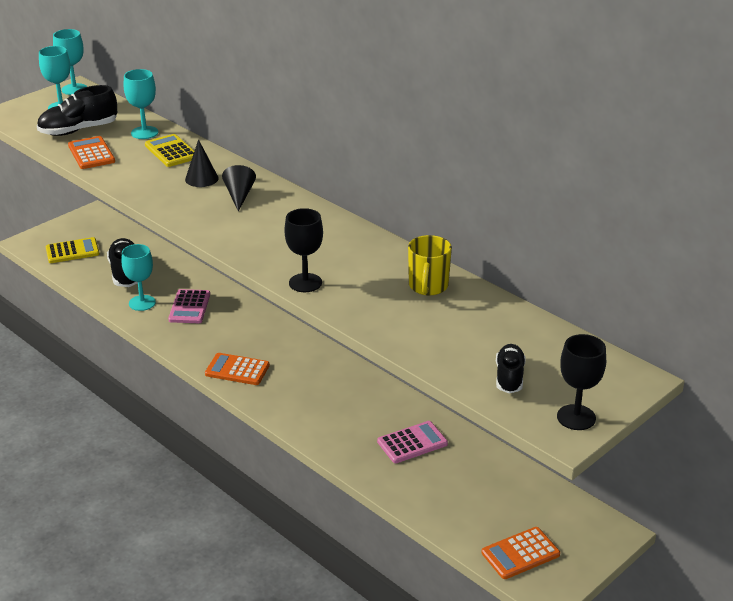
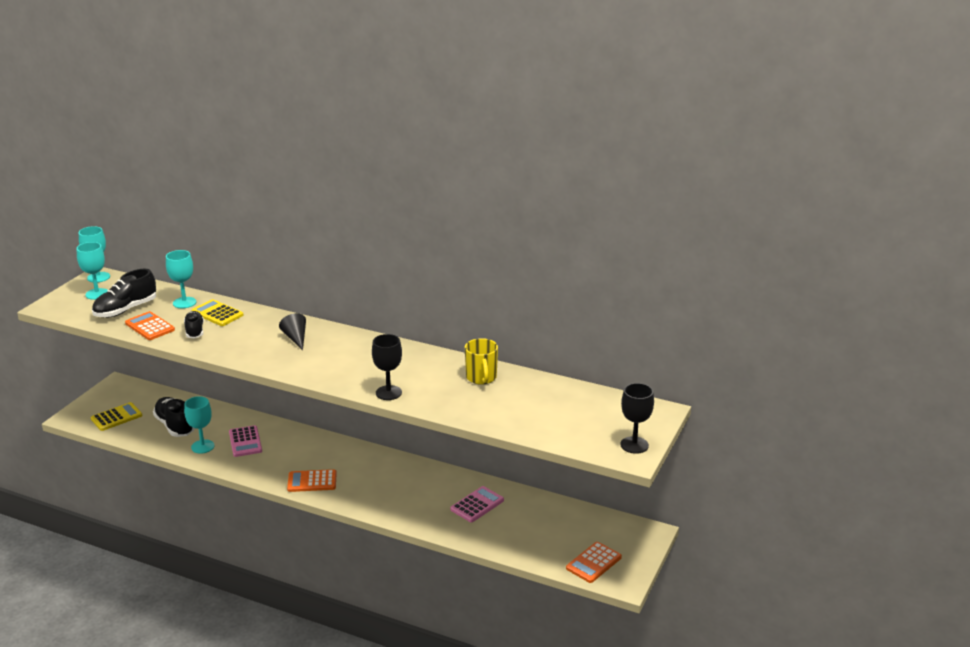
camera: 20 degrees left, 5 degrees down
black cone [185,139,219,187] -> none
black shoe [496,344,526,393] -> black shoe moved to [184,311,204,338]

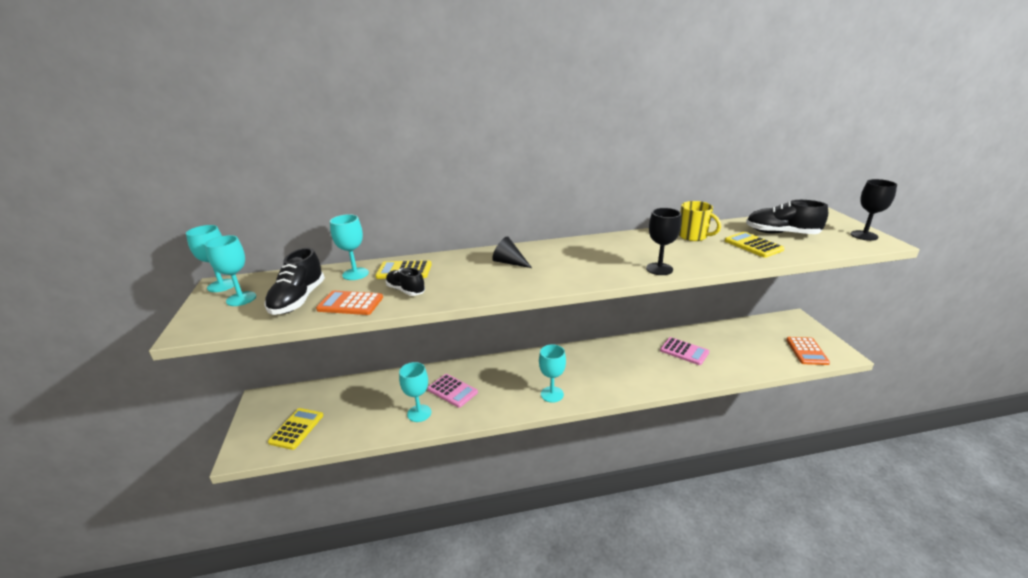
camera: 35 degrees left, 0 degrees up
black shoe [153,397,195,437] -> black shoe moved to [746,200,828,234]
orange calculator [287,469,337,492] -> turquoise goblet [539,344,566,403]
pink calculator [450,486,504,522] -> pink calculator turned 120 degrees clockwise [660,337,709,365]
none -> yellow calculator [725,232,784,258]

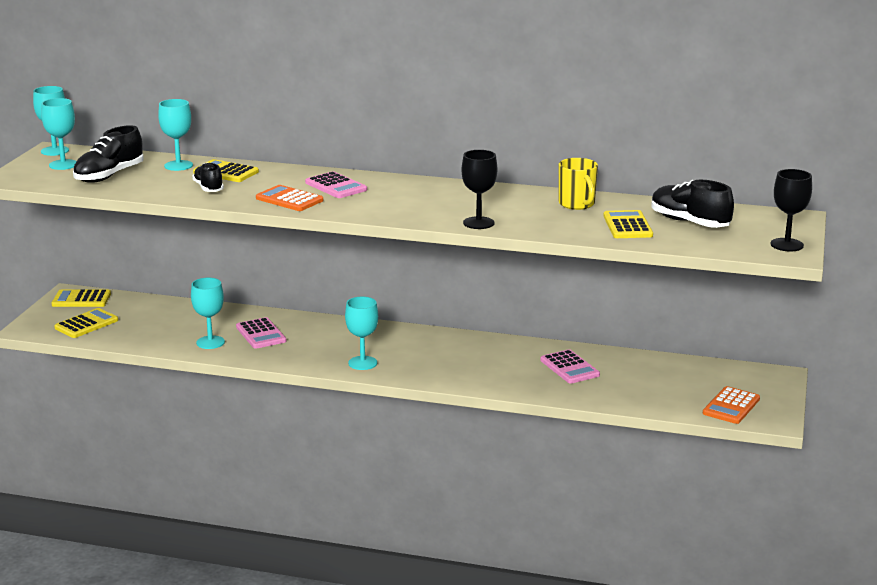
camera: 25 degrees right, 5 degrees down
orange calculator [316,291,383,315] -> orange calculator moved to [256,185,323,211]
black cone [492,236,532,268] -> pink calculator [305,171,367,198]
none -> yellow calculator [52,289,111,307]

